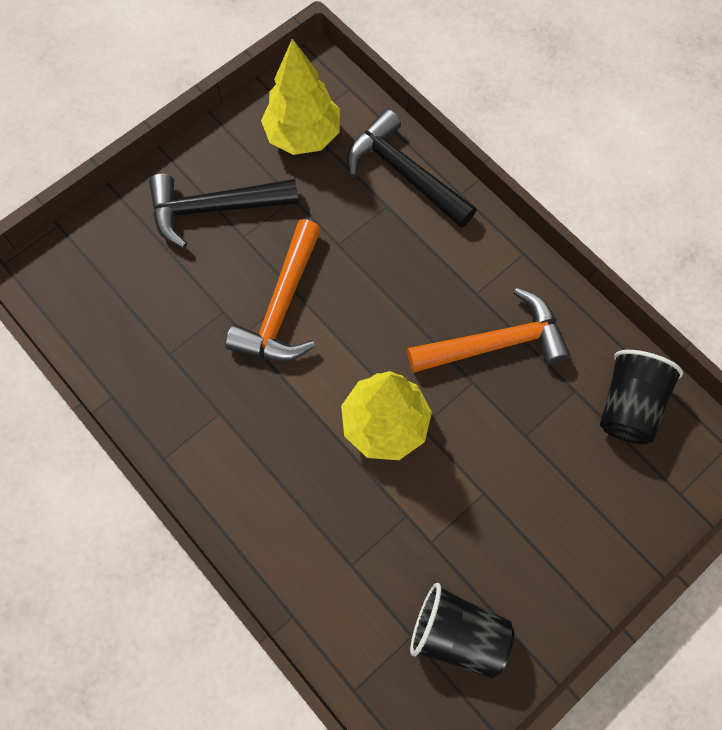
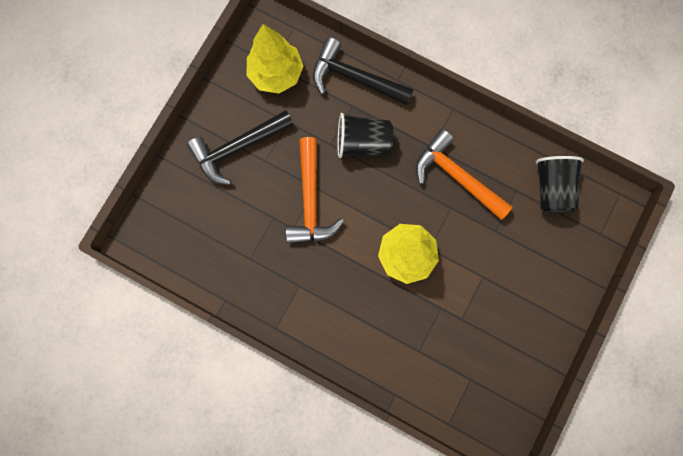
camera: 20 degrees left, 10 degrees up
orange hammer [407,288,571,373] -> orange hammer turned 105 degrees counterclockwise [416,129,513,220]
black cup [410,583,514,679] -> black cup moved to [337,113,393,158]

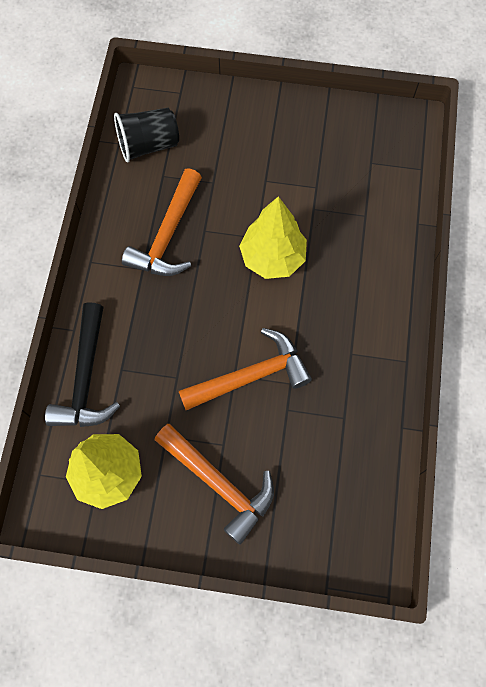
camera: 110 degrees left, 10 degrees down
black hammer [187,110,294,185] -> orange hammer [154,424,274,545]
black cup [337,113,393,158] -> none

